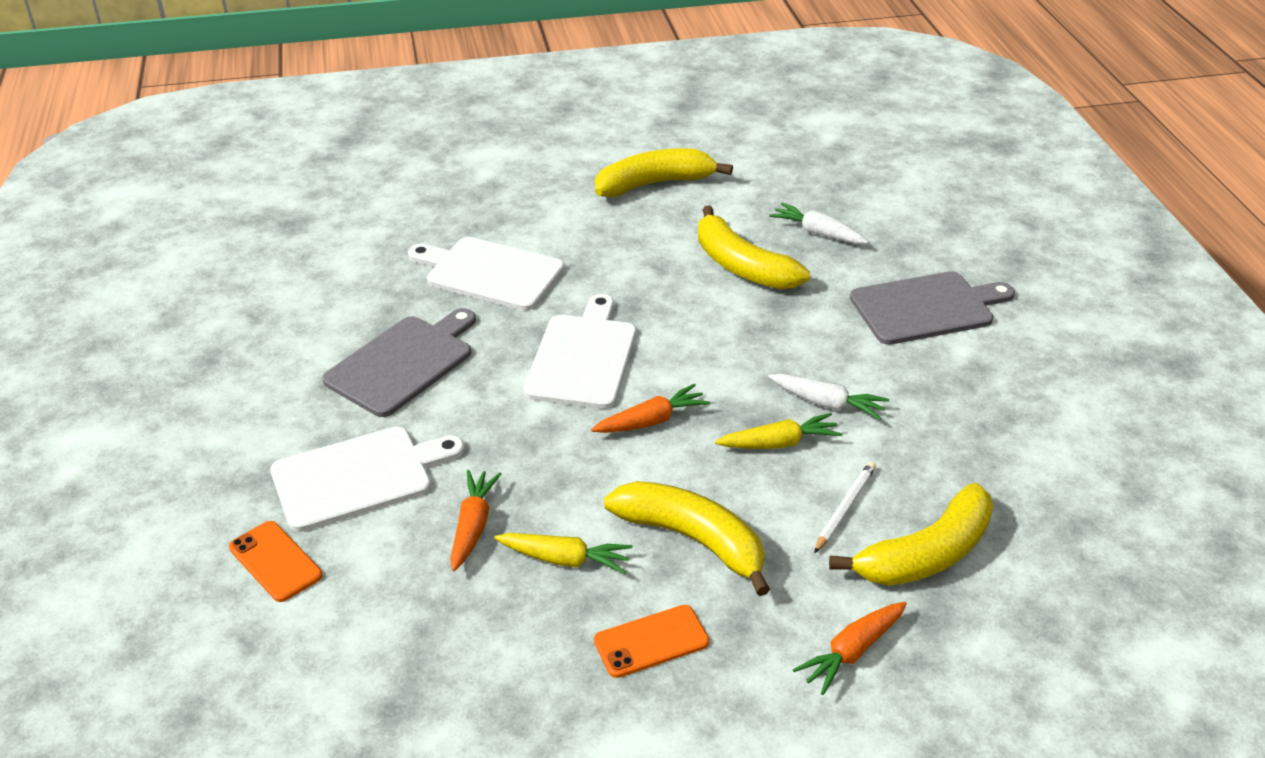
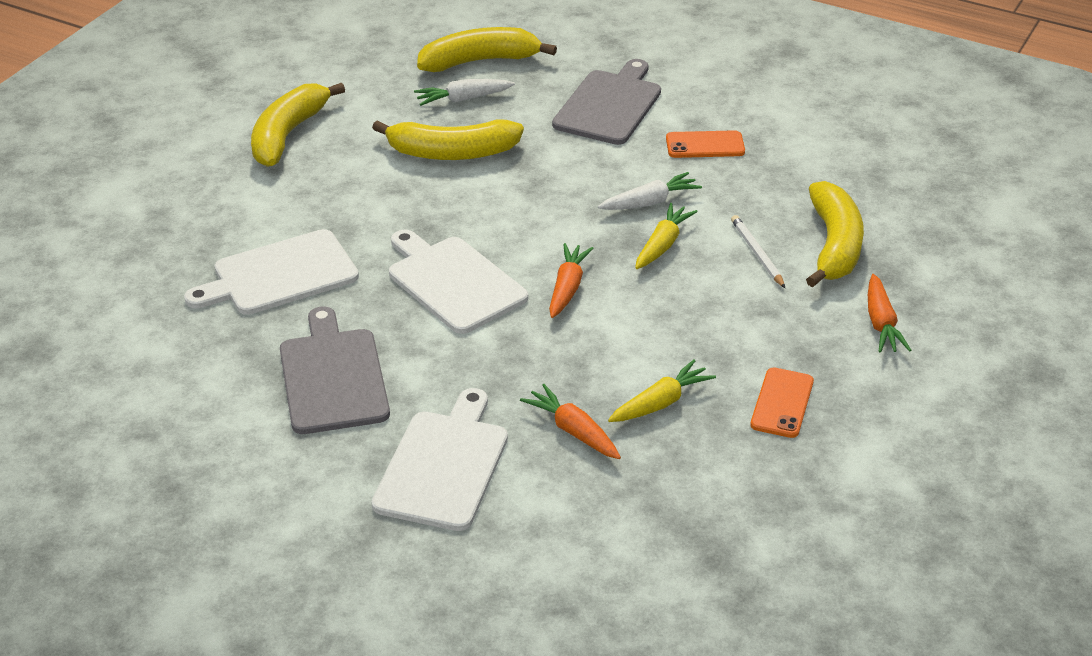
camera: 50 degrees left, 0 degrees up
orange phone [229,521,322,602] -> orange phone moved to [666,130,745,158]
yellow banana [604,481,770,596] -> yellow banana moved to [417,27,557,72]

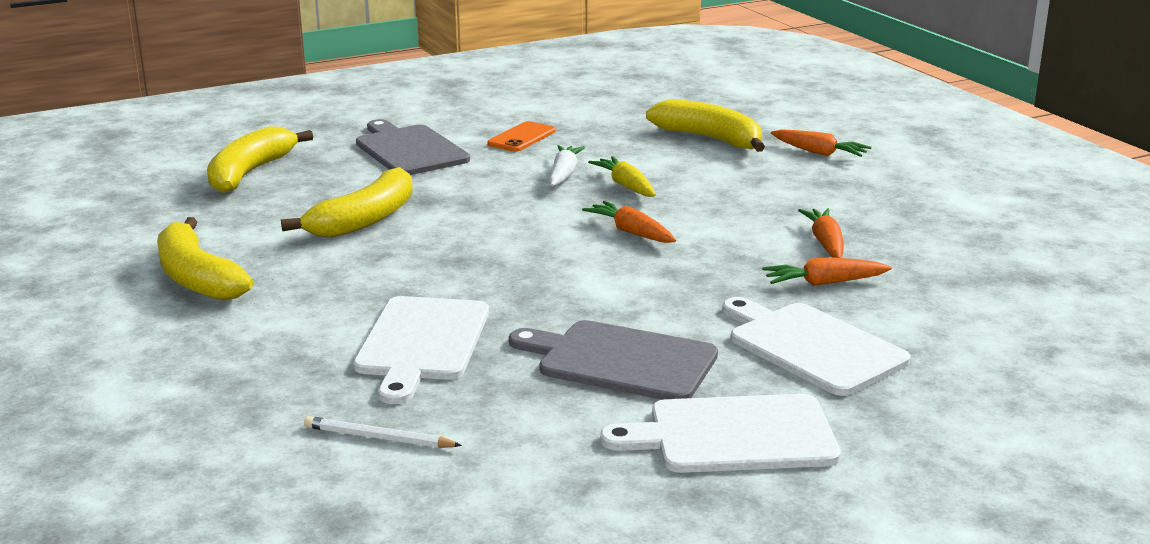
camera: 55 degrees left, 15 degrees down
white cutting board [389,230,528,334] -> white cutting board moved to [600,394,841,473]
white carrot [414,79,515,106] -> none
yellow carrot [608,360,716,422] -> orange carrot [798,208,844,258]
white pencil [731,215,785,288] -> white pencil moved to [304,416,462,448]
orange phone [750,368,814,438] -> none

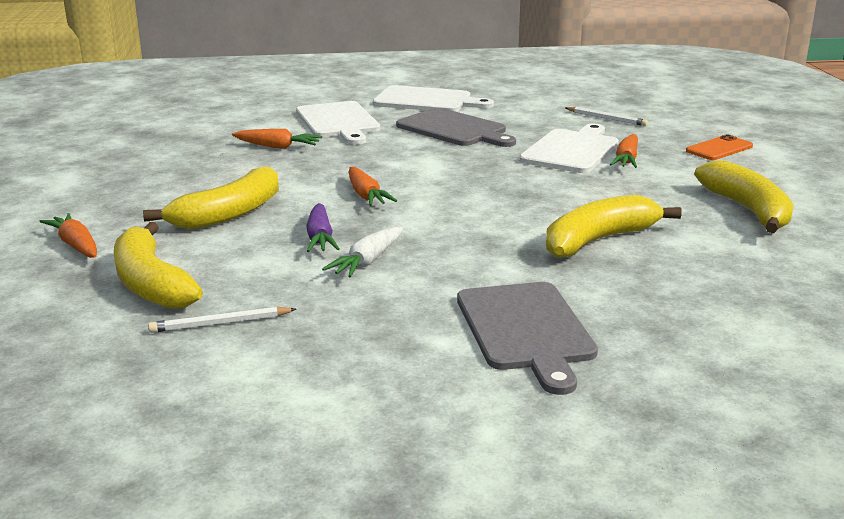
camera: 160 degrees left, 0 degrees up
yellow banana [207,126,313,193] -> yellow banana moved to [143,166,279,230]
orange phone [487,121,556,152] -> orange phone moved to [686,135,753,160]
yellow carrot [588,156,655,197] -> purple carrot [306,203,340,252]
orange carrot [798,208,844,258] -> orange carrot moved to [610,134,638,168]
none -> white pencil [148,307,296,333]

